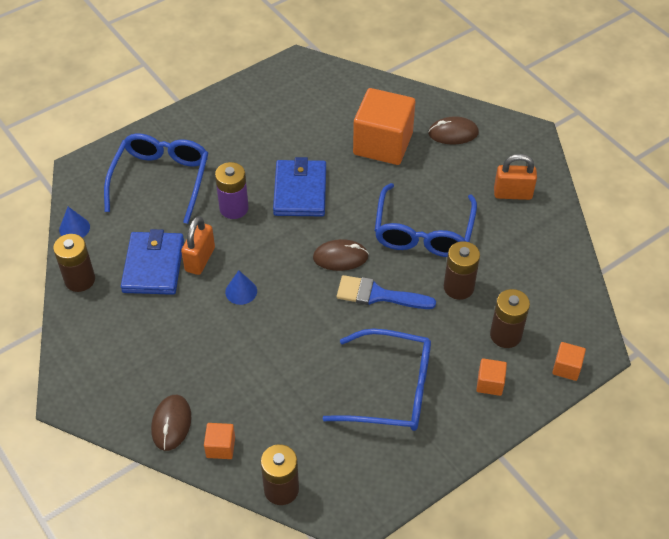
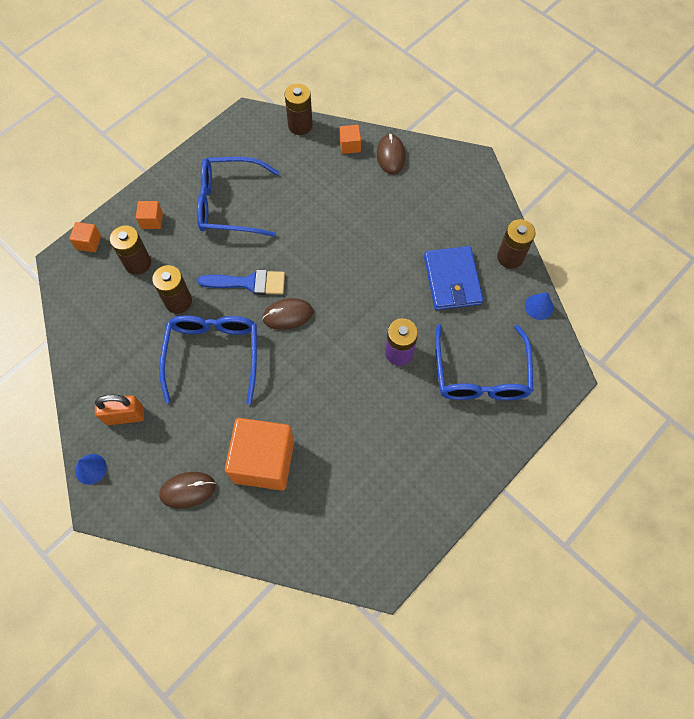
camera: 170 degrees right, 15 degrees up
orange padlock [181,216,215,275] -> none
blue cone [225,270,257,305] -> blue cone moved to [75,454,107,485]
blue wallet [273,157,326,216] -> none

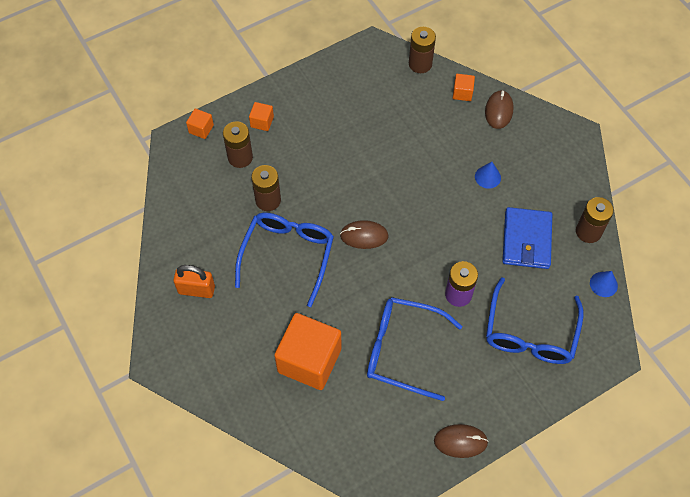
camera: 15 degrees right, 5 degrees down
blue cone [75,454,107,485] -> blue cone moved to [475,162,501,189]
brown mouse [159,472,216,509] -> brown mouse moved to [434,424,489,458]
blue glasses [197,157,279,237] -> blue glasses moved to [367,297,463,401]
blue brush [198,270,285,295] -> none

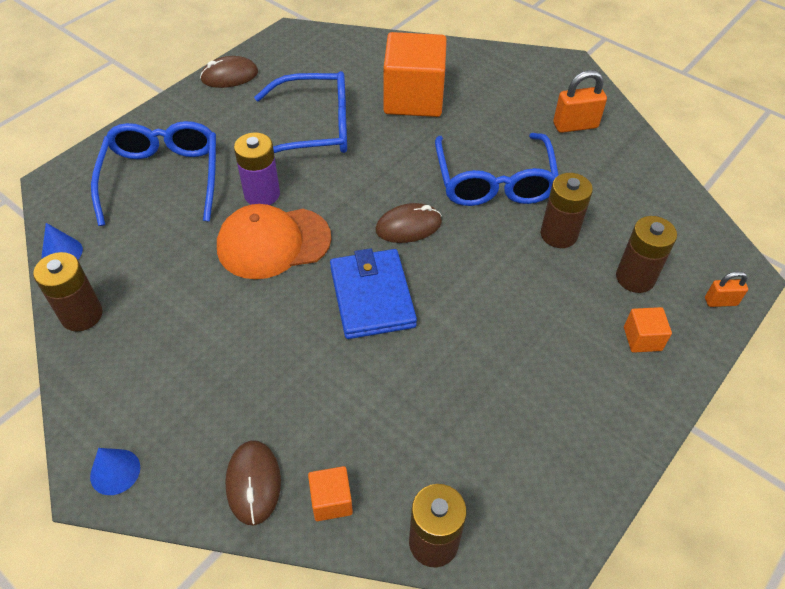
camera: 160 degrees right, 10 degrees down
orange cube [186,109,214,139] -> orange padlock [705,271,748,307]
blue cone [475,162,501,189] -> blue cone moved to [90,448,140,495]
blue wallet [502,207,552,269] -> blue wallet moved to [330,248,417,339]
none -> orange cap [217,204,331,279]

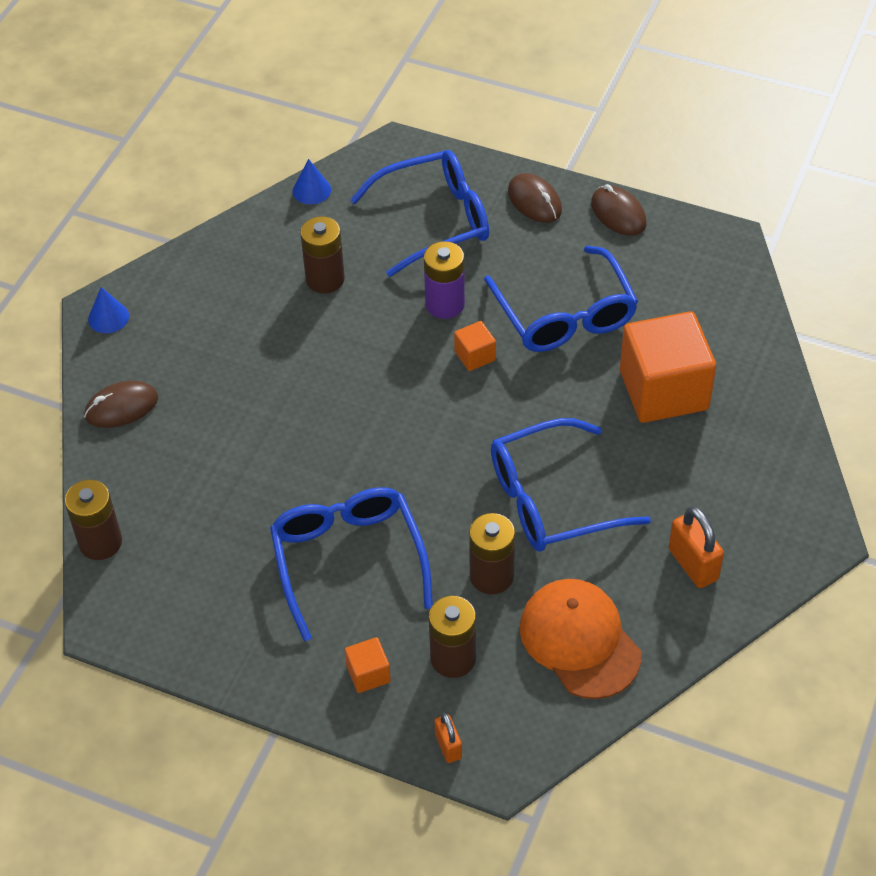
camera: 75 degrees right, 0 degrees up
brown battery [33,252,102,332] -> brown battery moved to [300,216,345,293]
orange cap [217,204,331,279] -> orange cap moved to [520,579,641,699]
orange cube [308,466,353,521] -> orange cube moved to [454,321,496,371]
blue wallet [330,248,417,339] -> none
brown mouse [375,203,442,243] -> brown mouse moved to [508,173,562,223]
none -> blue glasses [270,487,433,641]

